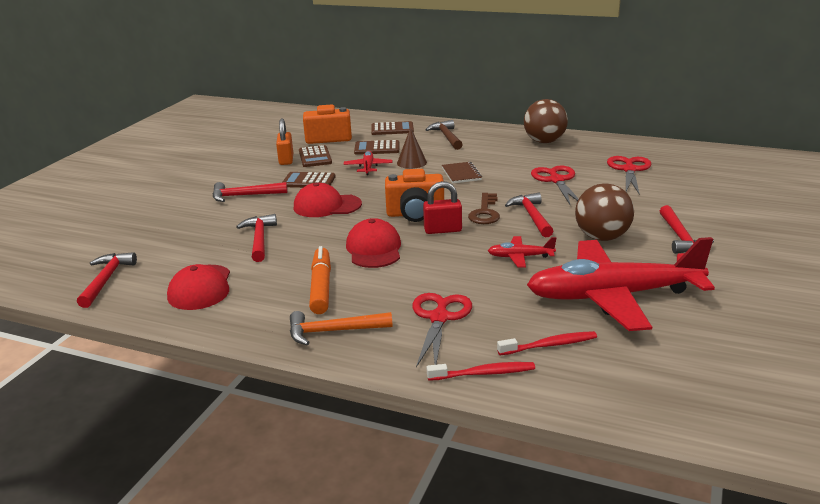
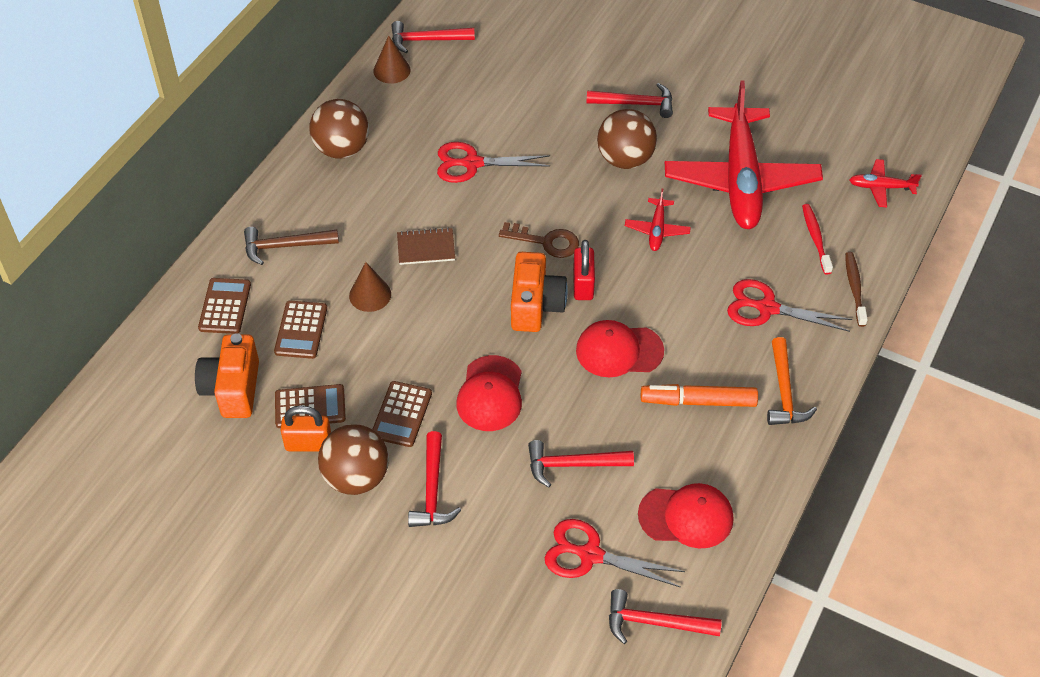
camera: 85 degrees left, 25 degrees up
red plane [343,151,392,175] -> red plane moved to [849,159,922,207]
red toothbrush [427,362,535,381] -> brown toothbrush [845,252,868,327]
red hammer [505,193,553,237] -> red hammer moved to [392,21,475,53]
red scissors [607,156,651,195] -> red scissors moved to [545,519,685,588]
none -> brown ball [318,424,389,495]
none -> brown cone [373,35,411,84]

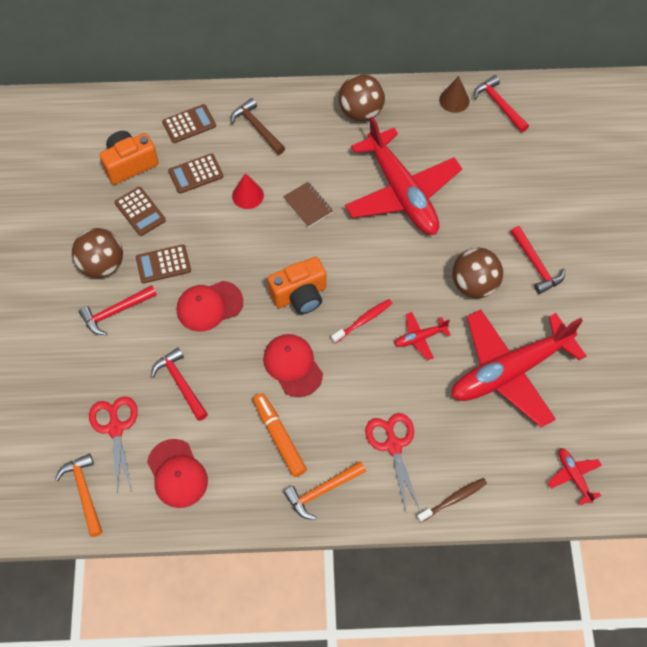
camera: 60 degrees right, 10 degrees up
orange padlock [281,406,331,452] -> none
brown cone [349,262,391,312] -> red cone [232,173,264,209]
red scissors [437,142,550,183] -> red plane [345,117,462,235]
brown key [499,222,579,258] -> none
red padlock [573,240,595,300] -> none
red hammer [609,589,722,644] -> orange hammer [55,453,102,537]
red toothbrush [802,204,833,275] -> red toothbrush moved to [331,299,393,344]

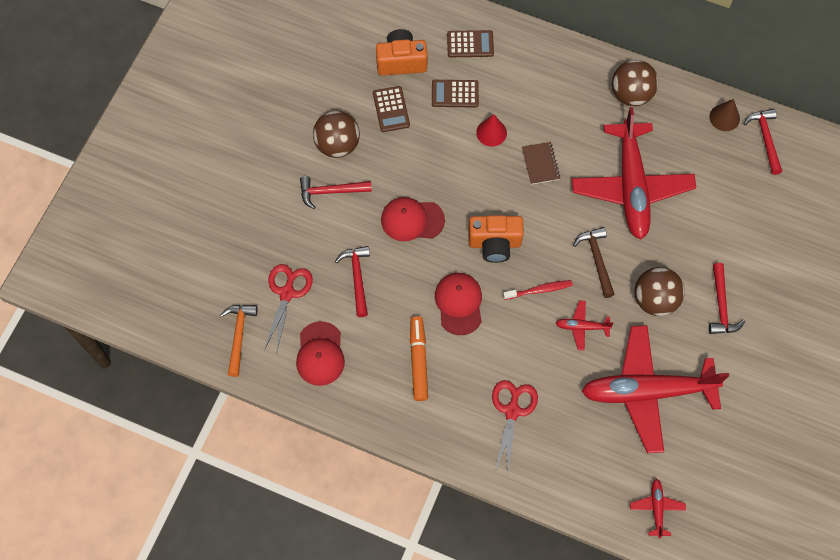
camera: 25 degrees right, 5 degrees up
brown calculator [136,244,191,283] -> none
brown hammer [231,98,285,155] -> brown hammer moved to [573,227,615,298]
orange hammer [283,461,366,520] -> none
brown toothbrush [417,478,487,523] -> none

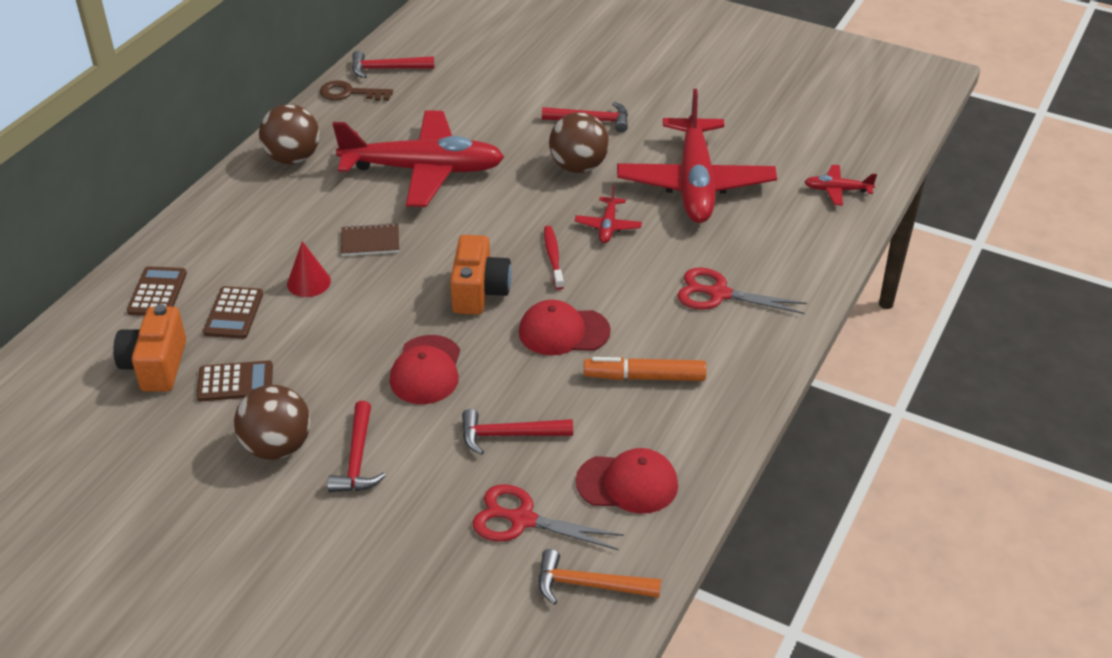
camera: 85 degrees left, 25 degrees down
brown hammer [573,227,615,298] -> none
brown cone [709,99,740,131] -> brown key [320,80,393,101]

